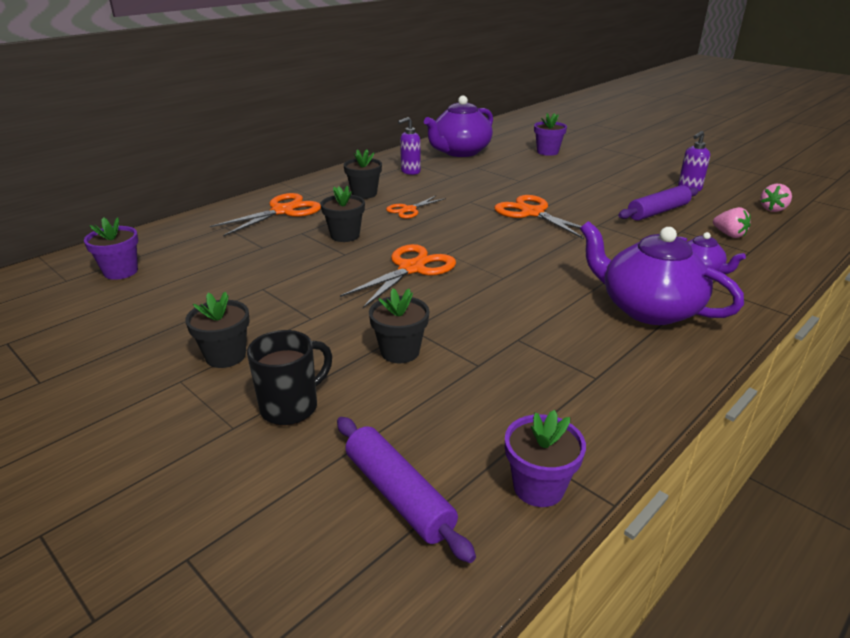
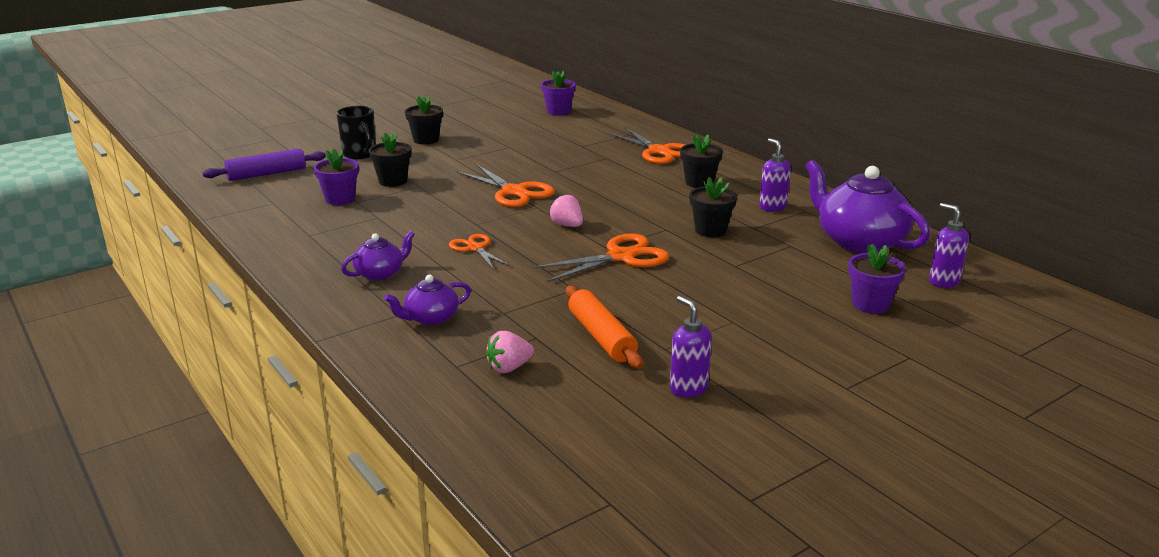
camera: 100 degrees right, 5 degrees down
black flower pot [321,186,365,242] -> black flower pot moved to [689,177,737,237]
orange scissors [386,196,446,219] -> orange scissors moved to [449,234,510,270]
purple flower pot [505,410,586,507] -> purple flower pot moved to [314,149,359,205]
purple teapot [580,221,744,325] -> purple teapot [341,231,415,281], size x0.51
purple rolling pin [618,185,699,221] -> orange rolling pin [566,286,643,369]
pink strawberry [760,184,792,212] -> pink strawberry moved to [549,194,583,227]
none -> purple soap dispenser [929,203,969,288]

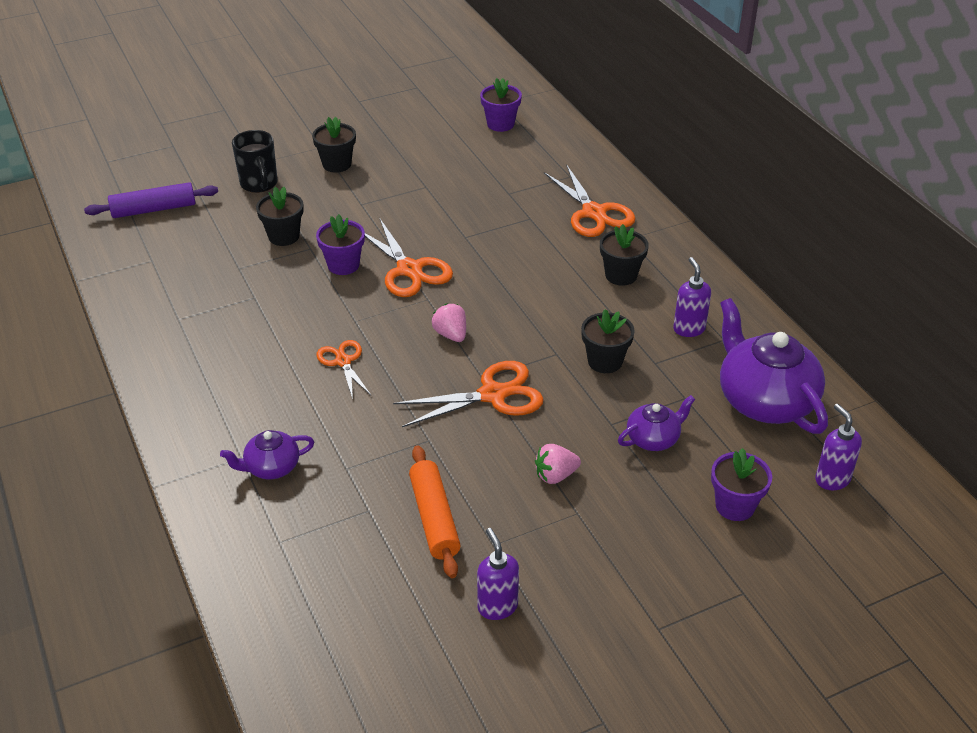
camera: 10 degrees right, 15 degrees up
purple flower pot [314,149,359,205] -> purple flower pot moved to [316,214,365,275]
purple teapot [341,231,415,281] -> purple teapot moved to [618,395,695,451]
pink strawberry [486,331,534,373] -> pink strawberry moved to [535,444,581,484]

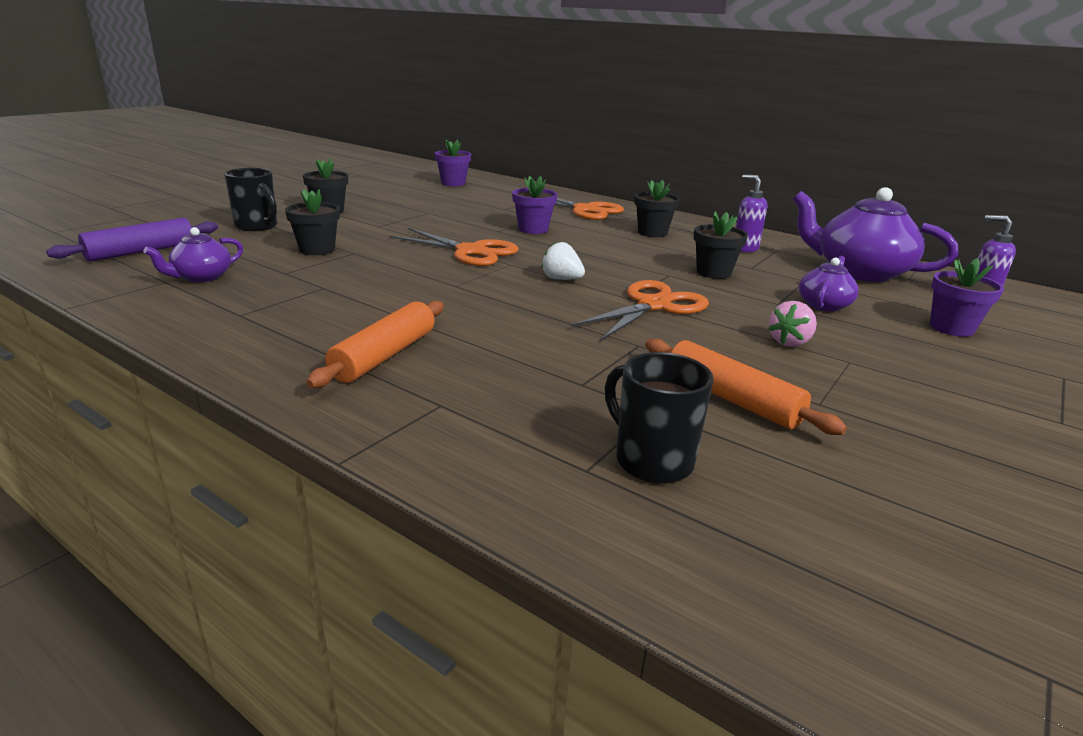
camera: 30 degrees left, 15 degrees down
purple teapot [220,430,314,479] -> purple teapot moved to [143,227,243,282]
purple flower pot [316,214,365,275] -> purple flower pot moved to [512,176,557,234]
orange scissors [316,340,371,399] -> none
pink strawberry [432,304,466,342] -> white strawberry [541,241,585,280]
purple soap dispenser [477,528,519,620] -> none
none -> orange rolling pin [306,301,444,388]
none -> black mug [605,352,714,484]

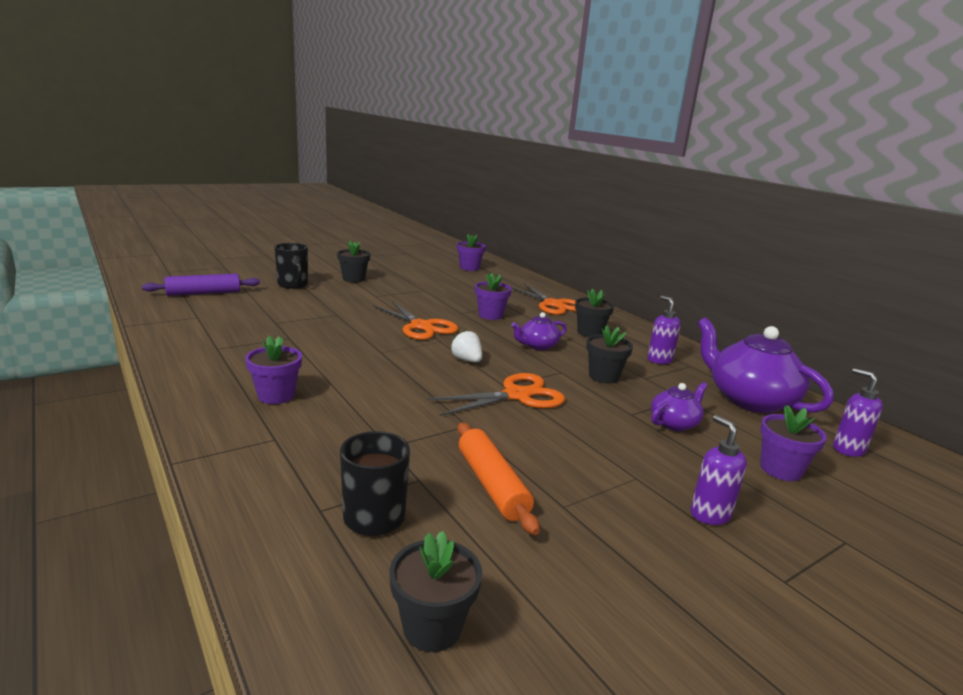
camera: 20 degrees right, 5 degrees down
purple teapot [143,227,243,282] -> purple teapot moved to [511,312,567,350]
black flower pot [285,189,340,255] -> black flower pot moved to [390,531,482,652]
orange rolling pin [306,301,444,388] -> purple flower pot [245,336,302,404]
pink strawberry [768,301,817,347] -> none
none -> purple soap dispenser [691,415,747,525]

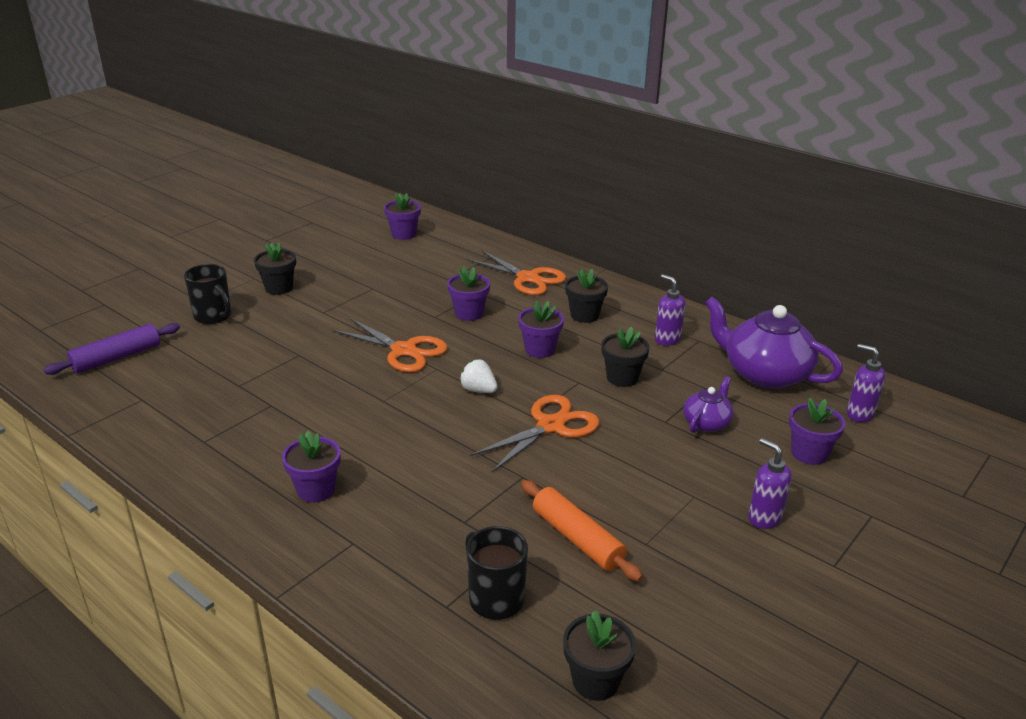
camera: 15 degrees left, 10 degrees up
purple teapot [511,312,567,350] -> purple flower pot [518,300,564,358]

